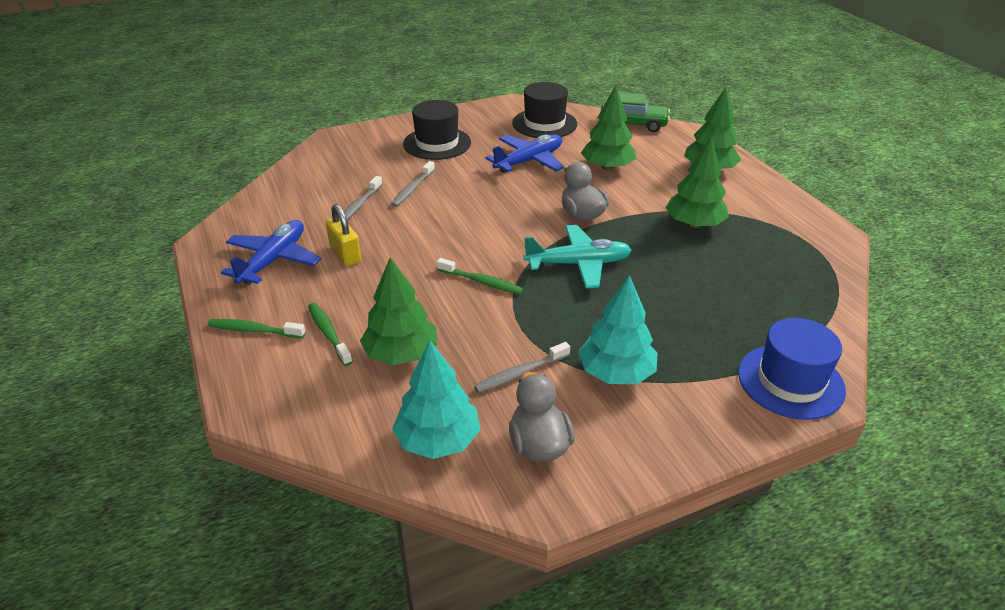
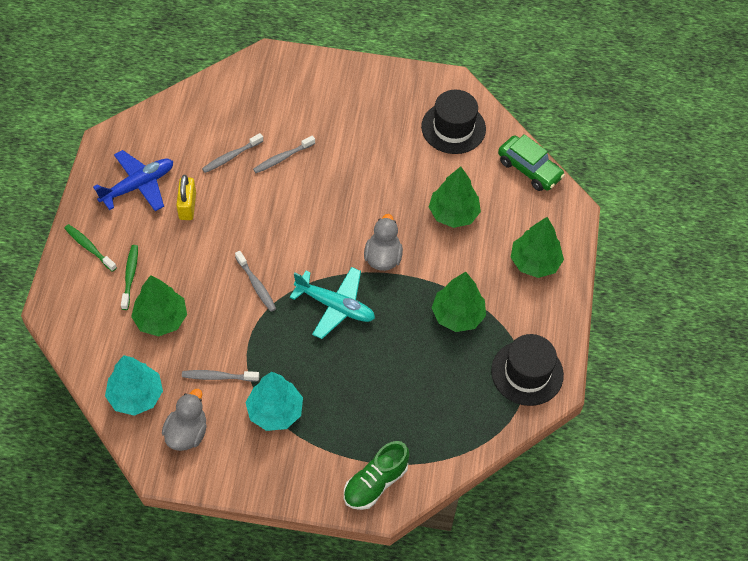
camera: 30 degrees right, 20 degrees up
black hat [403,100,471,160] -> black hat moved to [491,334,564,406]
green toothbrush [437,258,523,294] -> grey toothbrush [235,251,276,312]
blue plane [485,135,564,173] -> none
blue hat [738,318,846,420] -> green shoe [344,441,409,510]

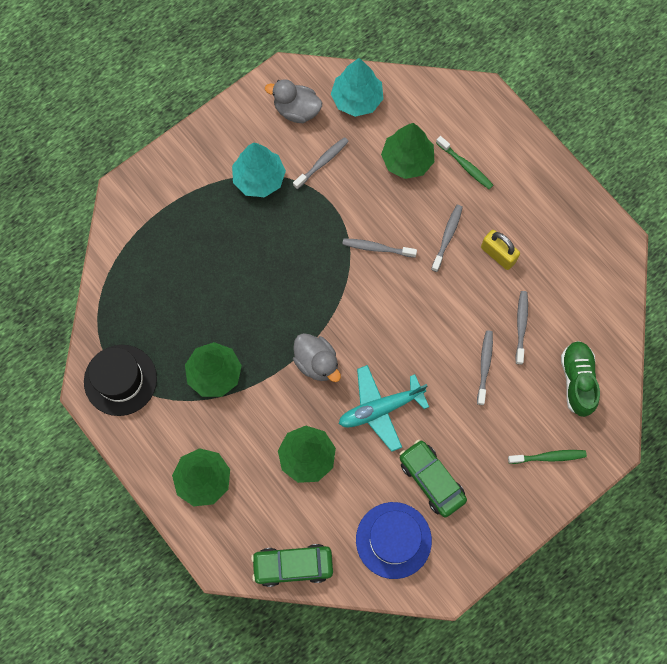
camera: 135 degrees right, 15 degrees up
green toothbrush [64,224,117,272] -> green toothbrush moved to [508,450,587,464]
blue plane [93,150,173,211] -> none
grey duck [162,389,207,451] -> grey duck turned 135 degrees clockwise [265,79,322,123]
turquoise plane [290,267,375,339] -> turquoise plane moved to [339,365,429,452]
green shoe [344,441,409,510] -> green shoe moved to [561,341,600,417]
black hat [421,90,486,154] -> blue hat [356,502,432,579]
none -> green car [400,440,467,517]
none -> grey toothbrush [431,205,463,272]

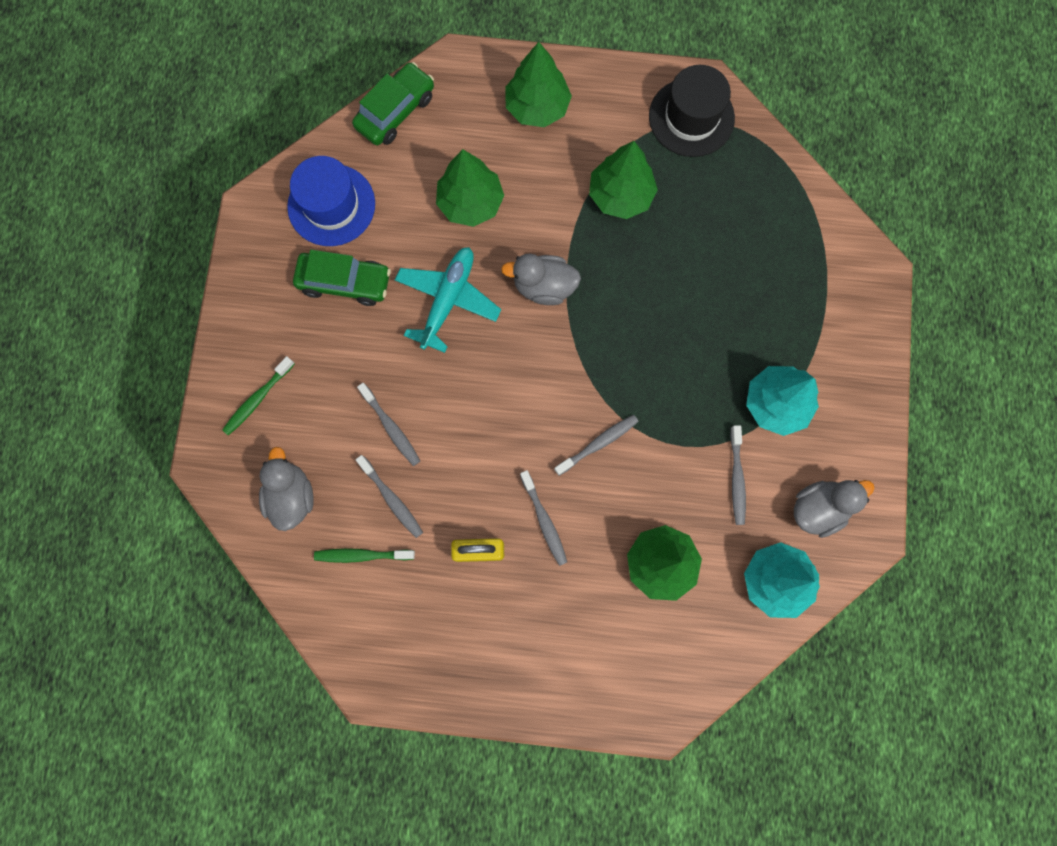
camera: 135 degrees right, 5 degrees up
green toothbrush [436,136,493,190] -> green toothbrush moved to [314,548,415,563]
green shoe [561,341,600,417] -> grey duck [259,447,314,531]

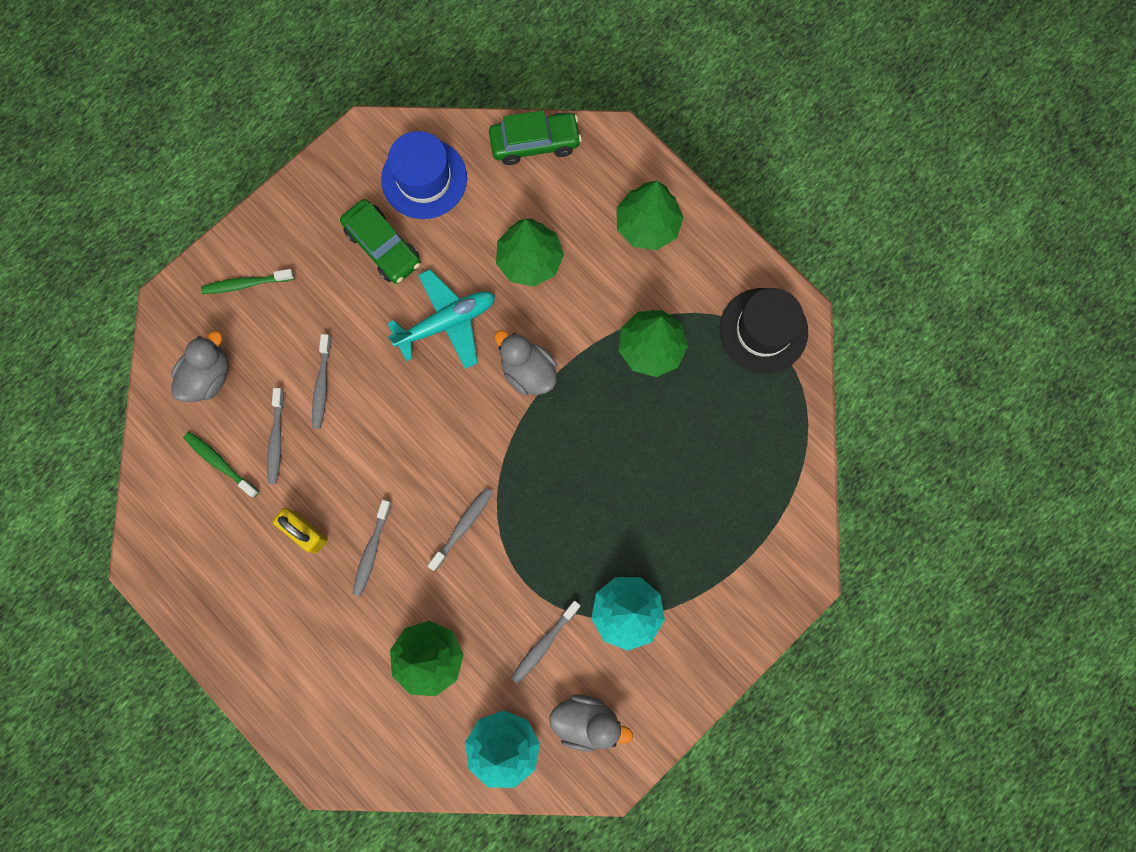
camera: 40 degrees right, 0 degrees up
grey toothbrush [554,415,639,476] -> grey toothbrush turned 60 degrees counterclockwise [428,488,493,571]

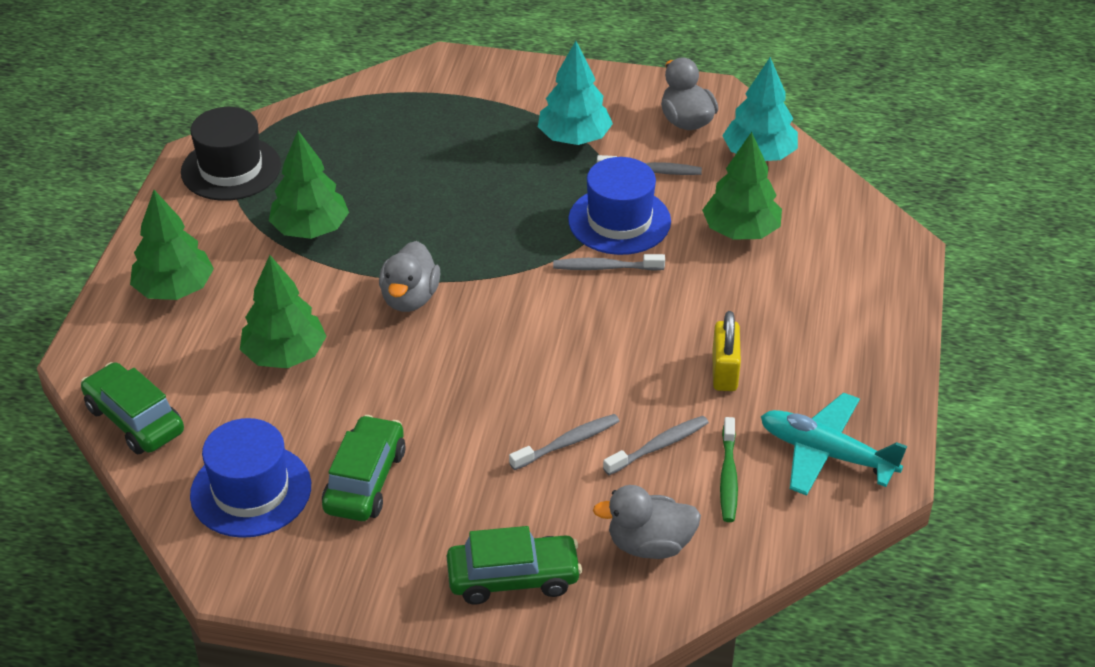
camera: 125 degrees left, 35 degrees down
green toothbrush [201,269,294,294] -> green car [447,526,582,604]
grey toothbrush [352,500,392,596] -> none
turquoise plane [387,269,495,369] -> turquoise plane moved to [761,392,907,496]
none -> blue hat [568,157,671,255]

